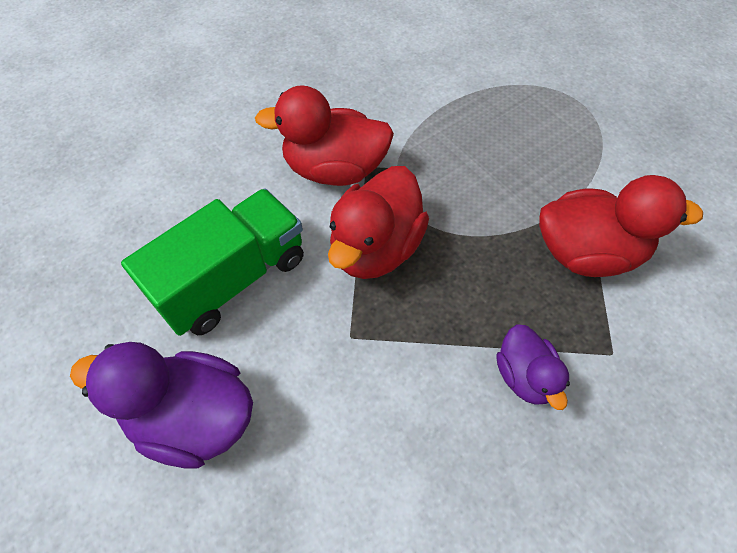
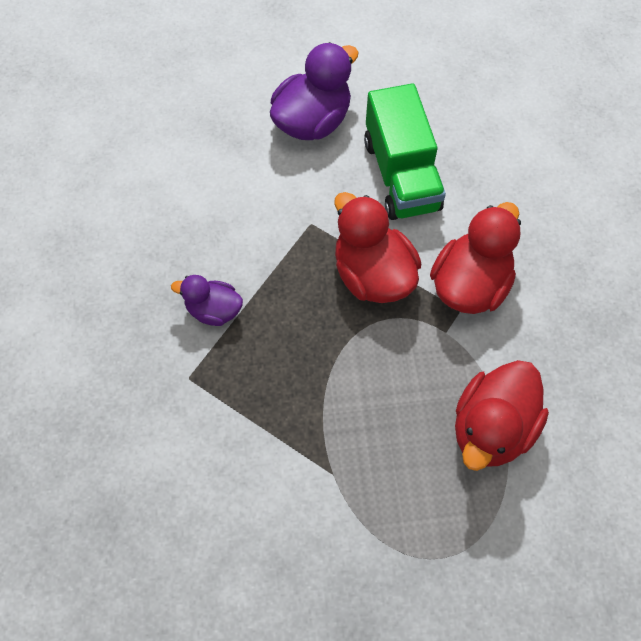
camera: 120 degrees right, 5 degrees up
red duck [539,175,703,277] -> red duck moved to [455,360,549,471]

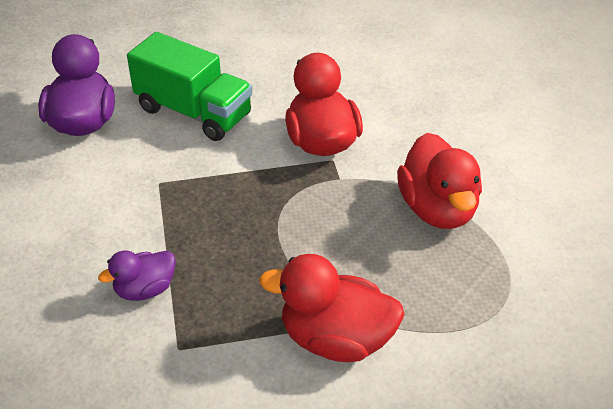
camera: 45 degrees left, 20 degrees down
red duck [334,192,421,303] -> red duck moved to [259,254,405,362]

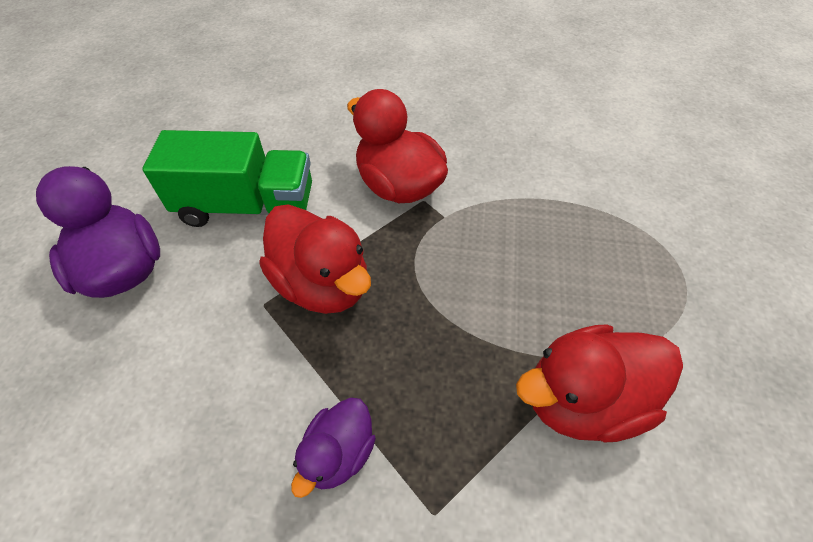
camera: 30 degrees left, 10 degrees up
red duck [397,133,482,229] -> red duck moved to [260,204,371,314]

